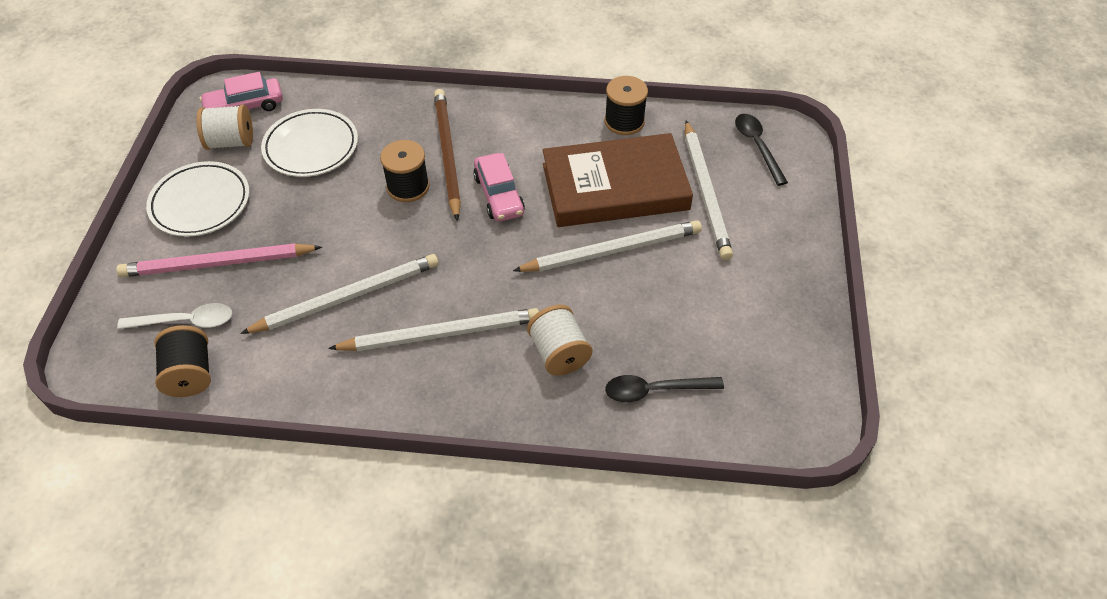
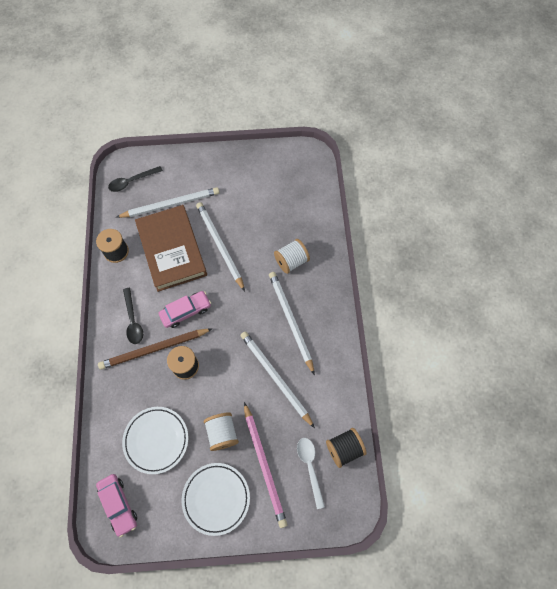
camera: 100 degrees left, 15 degrees up
white spool [196,105,253,150] -> white spool moved to [204,413,239,451]
black spoon [605,375,724,402] -> black spoon moved to [123,288,143,344]

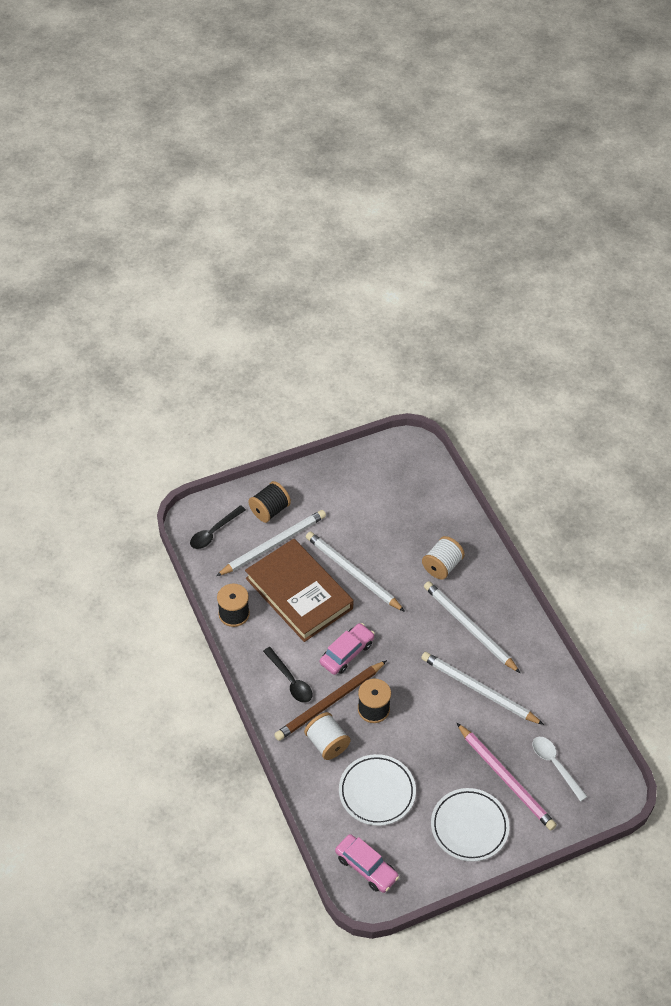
camera: 20 degrees left, 15 degrees down
white spool [204,413,239,451] -> white spool moved to [304,712,351,760]
black spool [326,428,367,468] -> black spool moved to [248,481,291,523]

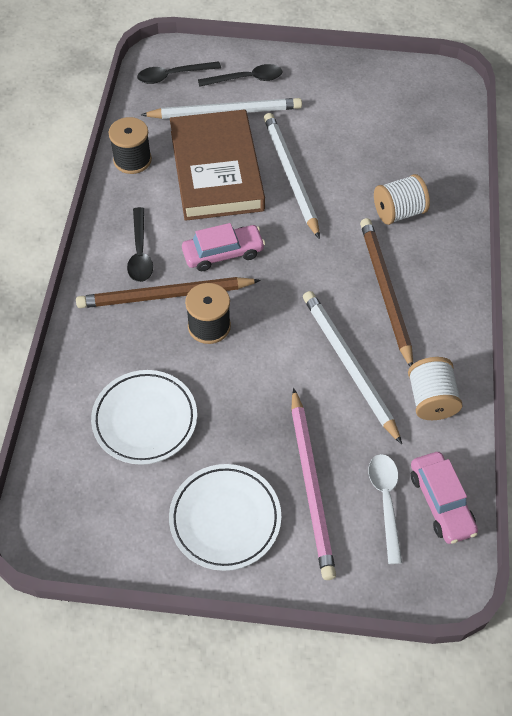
camera: 30 degrees right, 5 degrees up
black spool [248,481,291,523] -> black spoon [198,64,283,87]
white spool [304,712,351,760] -> white spool moved to [408,357,463,420]
pink car [335,834,399,893] -> pink car moved to [411,452,478,544]
white pencil [424,581,520,673] -> brown pencil [360,218,413,367]

